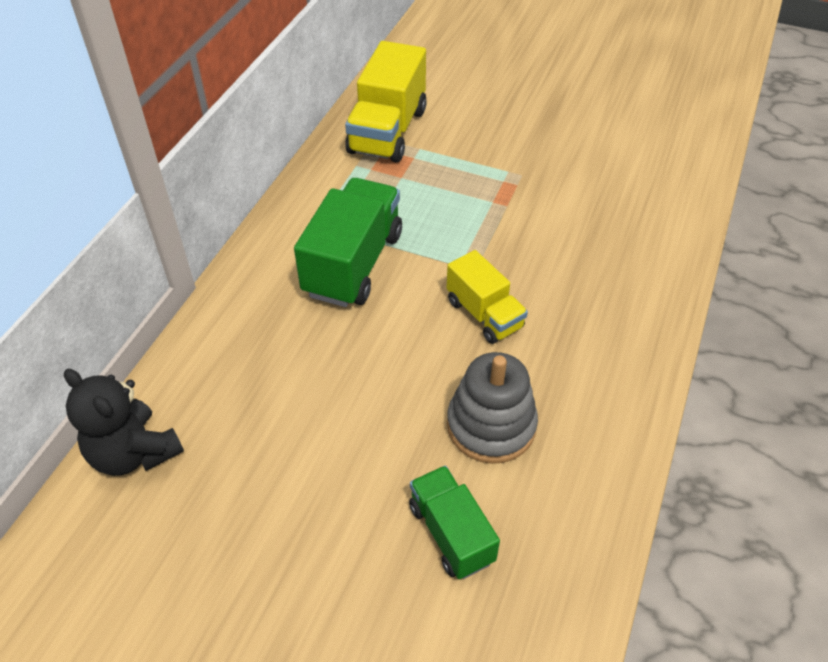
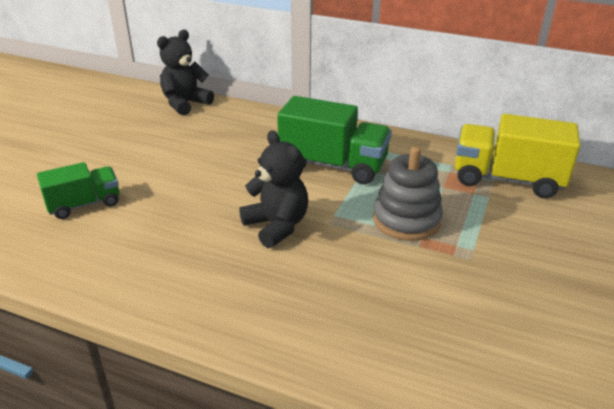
camera: 90 degrees right, 15 degrees down
yellow truck [446,250,528,344] -> black teddy bear [239,130,308,248]
grey stacking toy [447,352,538,464] -> grey stacking toy moved to [373,147,443,241]

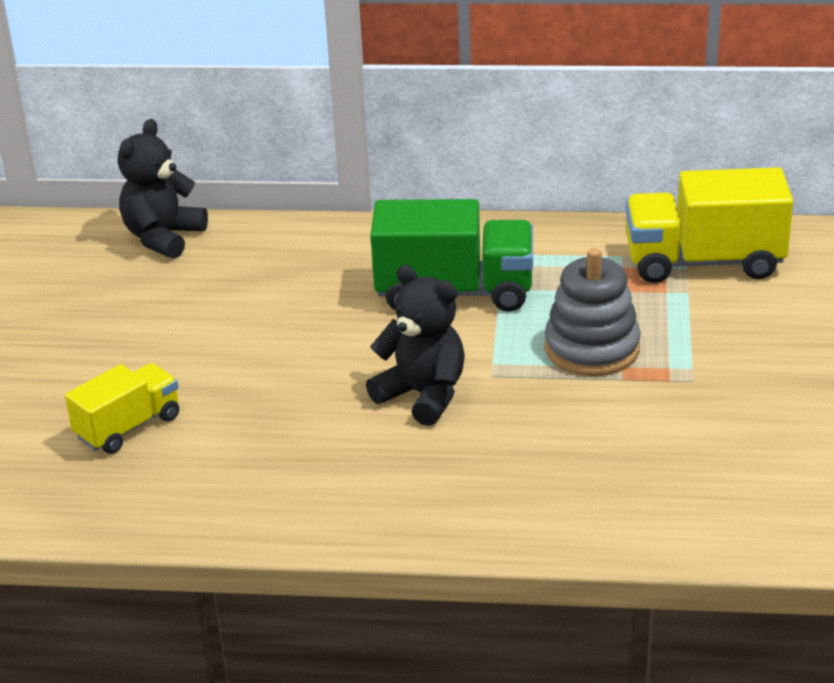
camera: 15 degrees left, 0 degrees up
green truck [37,162,119,219] -> yellow truck [65,363,179,454]

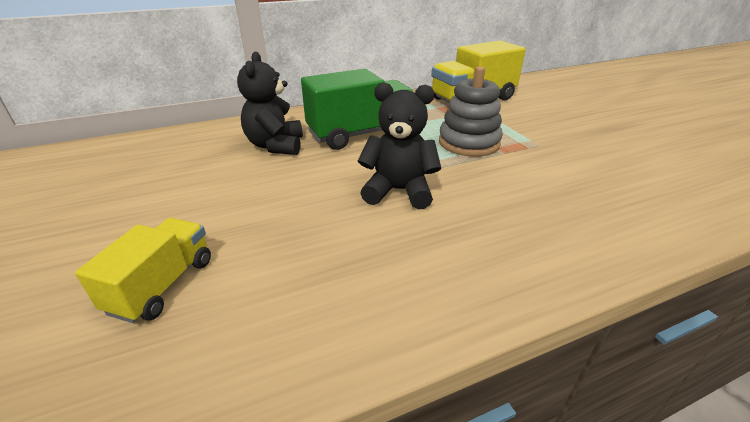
camera: 30 degrees left, 0 degrees up
black teddy bear [118,119,208,259] -> black teddy bear moved to [237,52,303,155]

